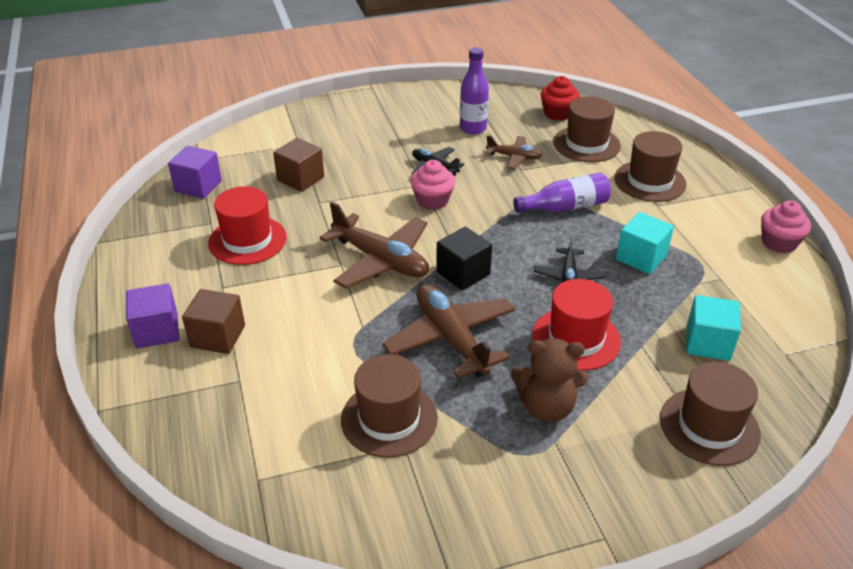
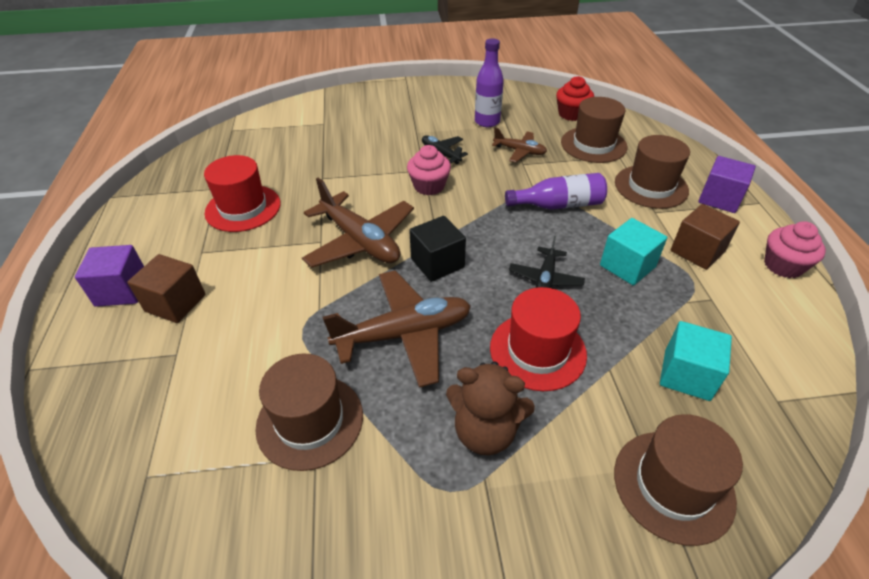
camera: 10 degrees right, 5 degrees up
purple cube [168,146,222,199] -> purple cube moved to [698,156,756,213]
brown cube [273,138,324,192] -> brown cube moved to [671,204,740,270]
brown plane [382,284,515,379] -> brown plane turned 90 degrees clockwise [323,270,471,388]

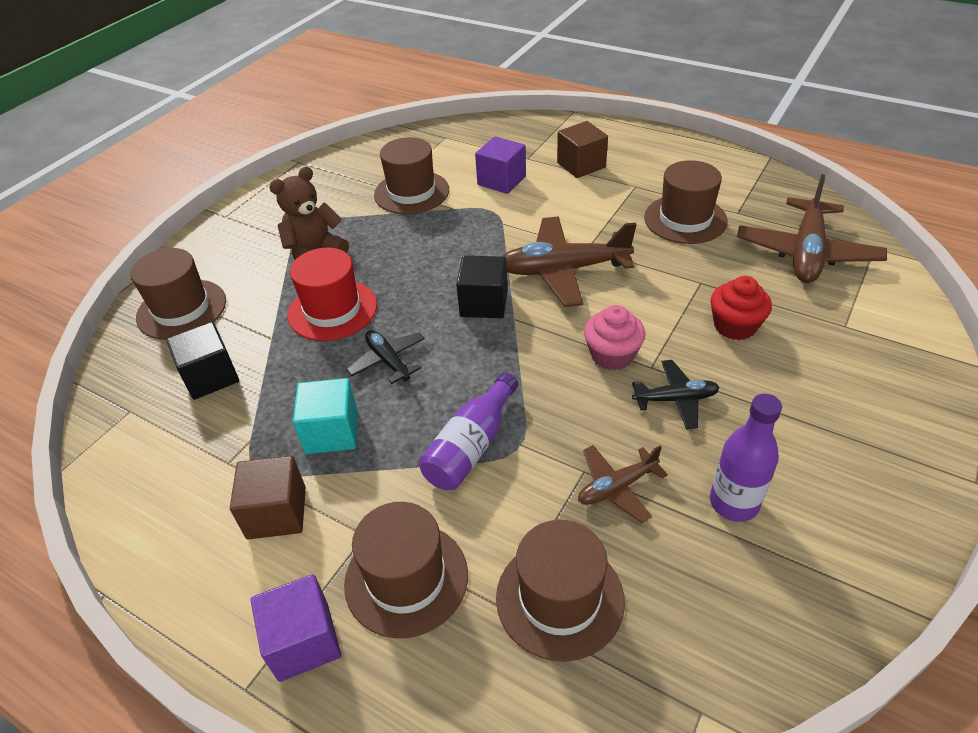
camera: 130 degrees right, 0 degrees up
purple cube [75,245,144,307] -> purple cube moved to [475,136,526,194]
red hat [204,155,281,232] -> brown hat [644,160,728,244]
brown plane [323,270,471,388] -> brown plane moved to [737,174,887,283]
red cupcake [556,76,594,121] -> red cupcake moved to [711,276,772,340]
turquoise cube [660,321,732,401] -> black cube [166,322,239,400]
pink cupcake [764,221,826,278] -> none

